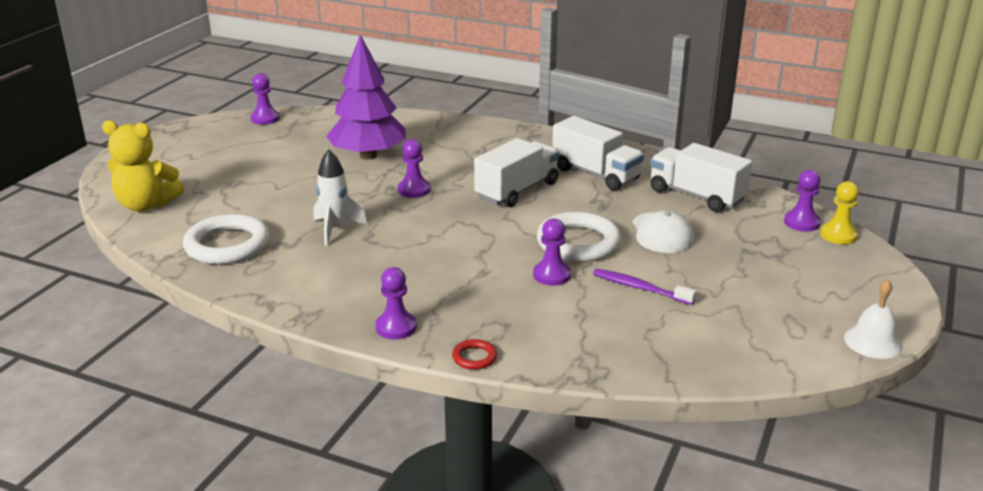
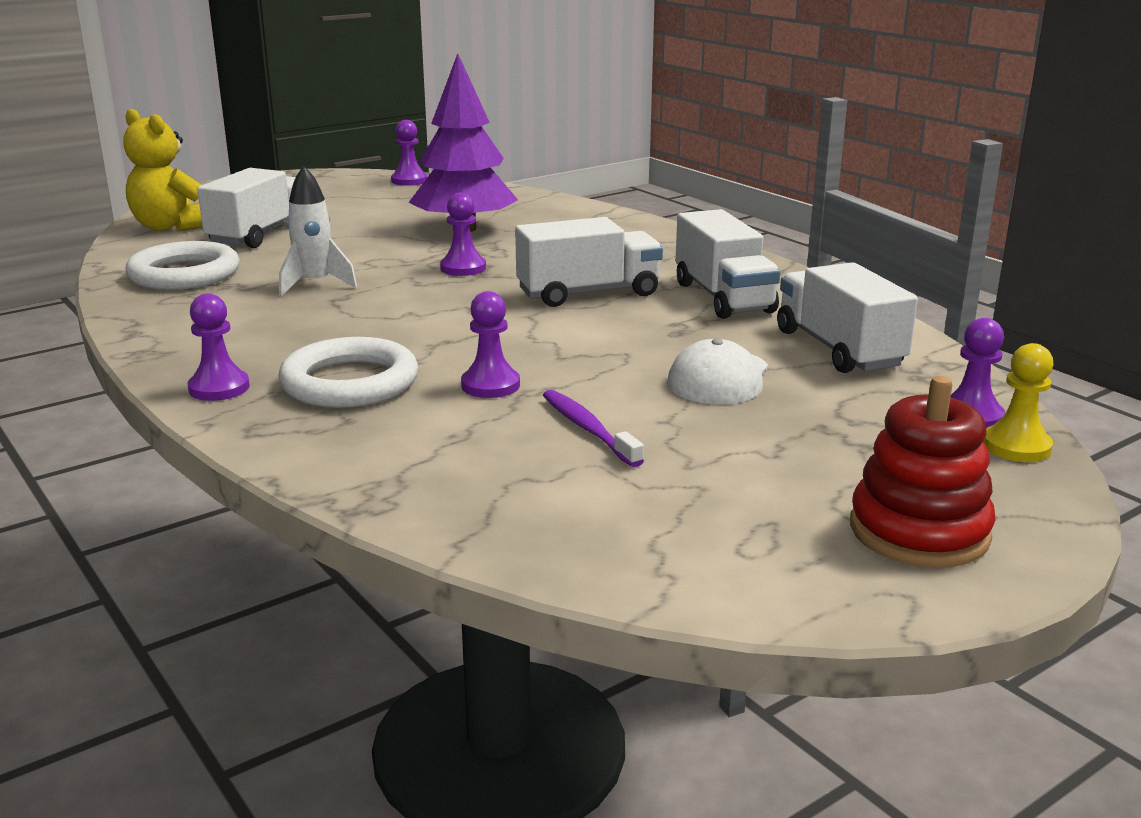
camera: 30 degrees right, 5 degrees down
red ring [452,339,497,370] -> none
white ring [537,212,621,262] -> white ring moved to [278,337,418,408]
white bell [844,279,903,359] -> none
none -> white truck [197,168,296,248]
none -> red stacking toy [850,376,995,567]

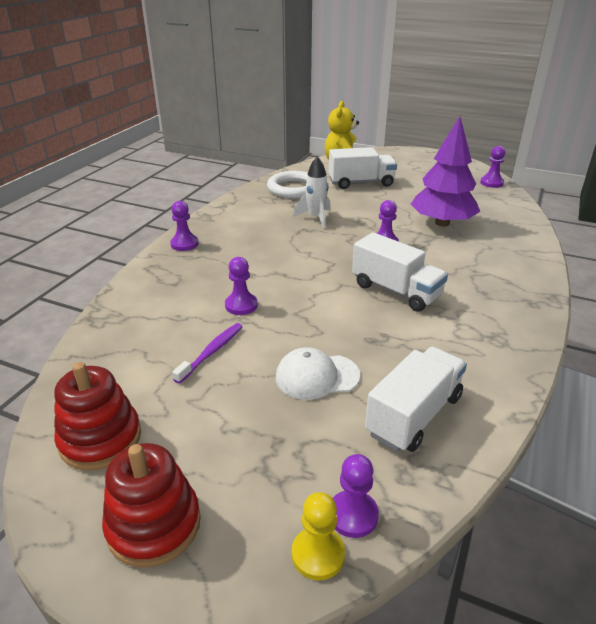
camera: 60 degrees right, 10 degrees up
white ring [278,337,418,408] -> none
white truck [676,209,780,319] -> none
none -> red stacking toy [54,362,141,470]

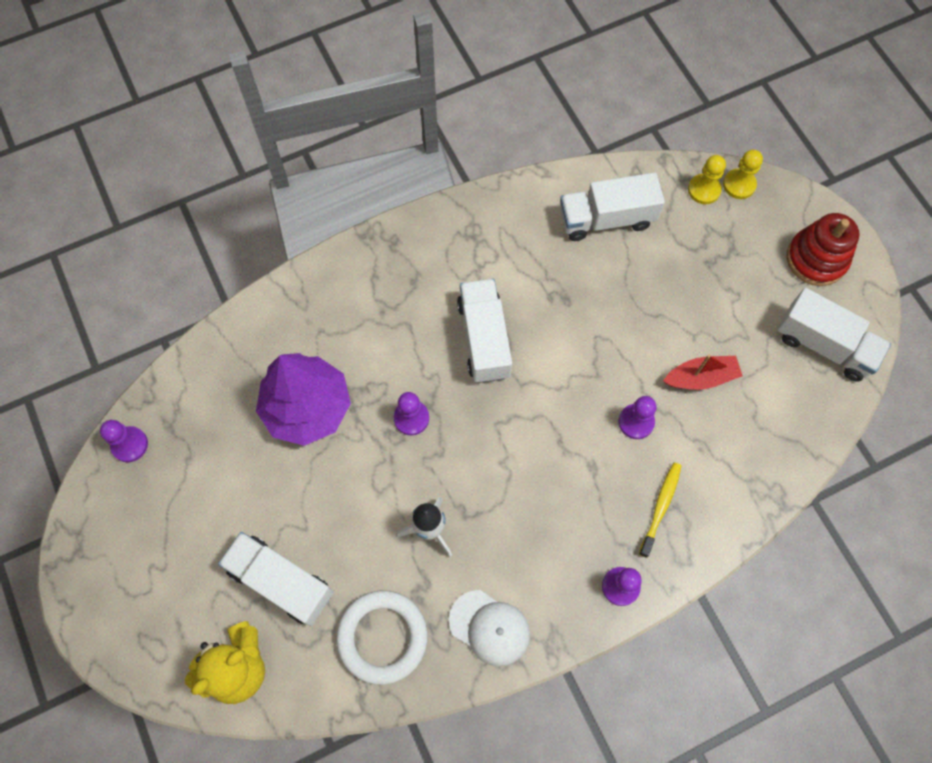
camera: 140 degrees left, 35 degrees up
red stacking toy [54,362,141,470] -> white truck [777,288,891,382]
purple toothbrush [172,323,243,384] -> red boat [663,354,743,390]
white cap [276,347,360,400] -> white cap moved to [449,590,530,666]
purple pawn [333,454,379,538] -> yellow pawn [688,155,726,204]
none -> yellow toothbrush [639,462,682,558]

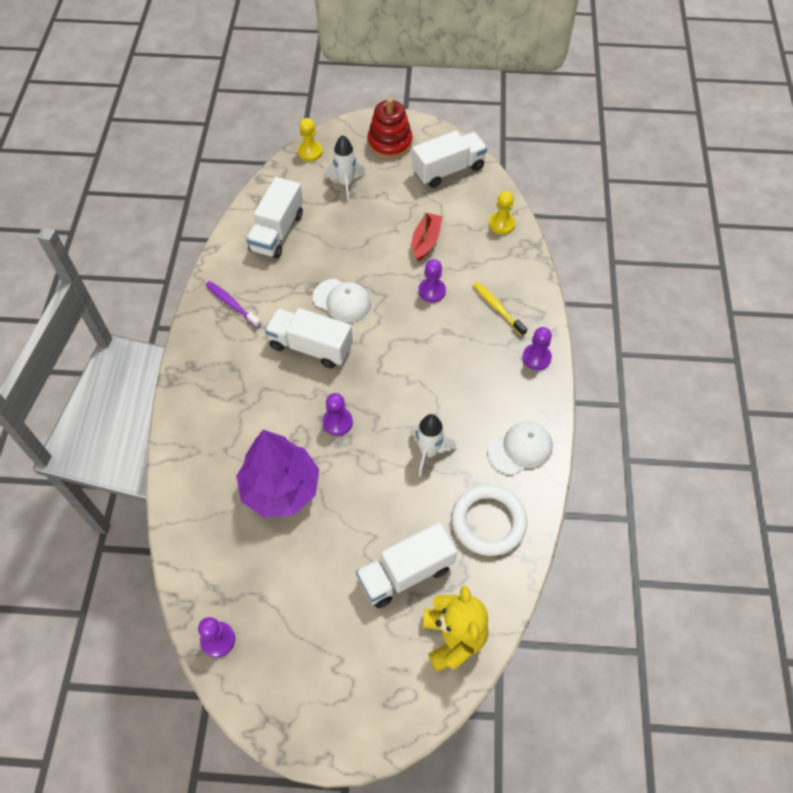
camera: 60 degrees left, 10 degrees down
yellow pawn [688,155,726,204] -> yellow pawn moved to [489,191,515,234]
none -> purple toothbrush [206,281,261,328]
none -> white cap [313,279,371,323]
none -> white rocket [325,135,365,201]

